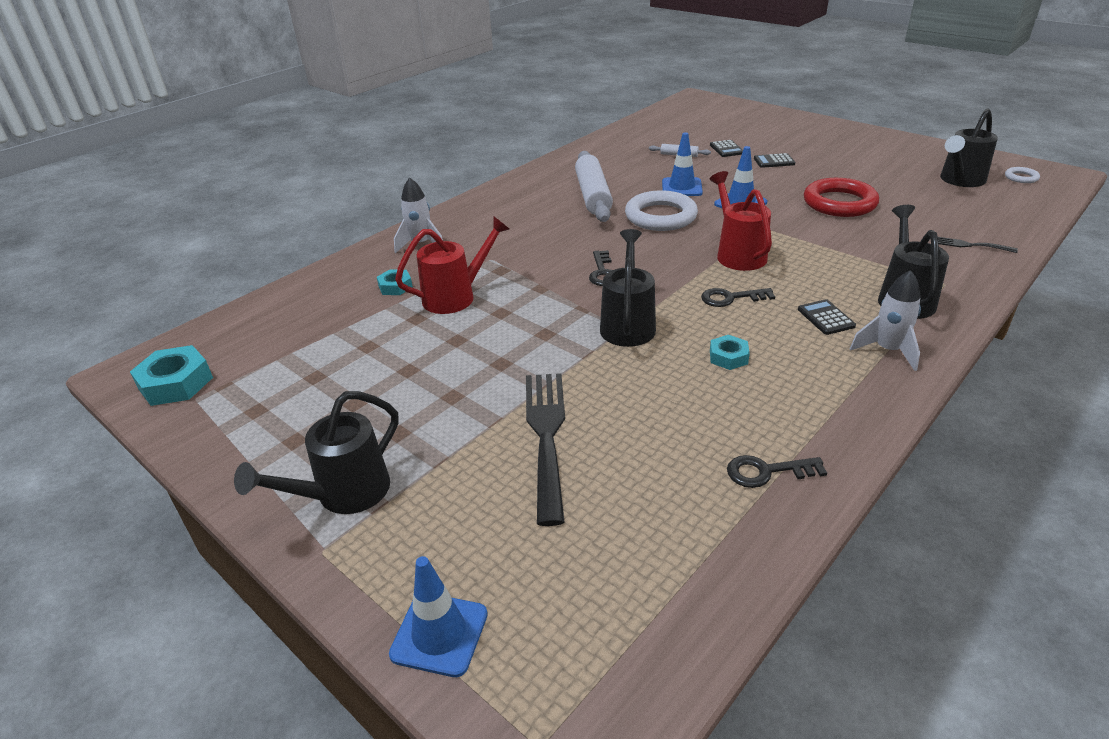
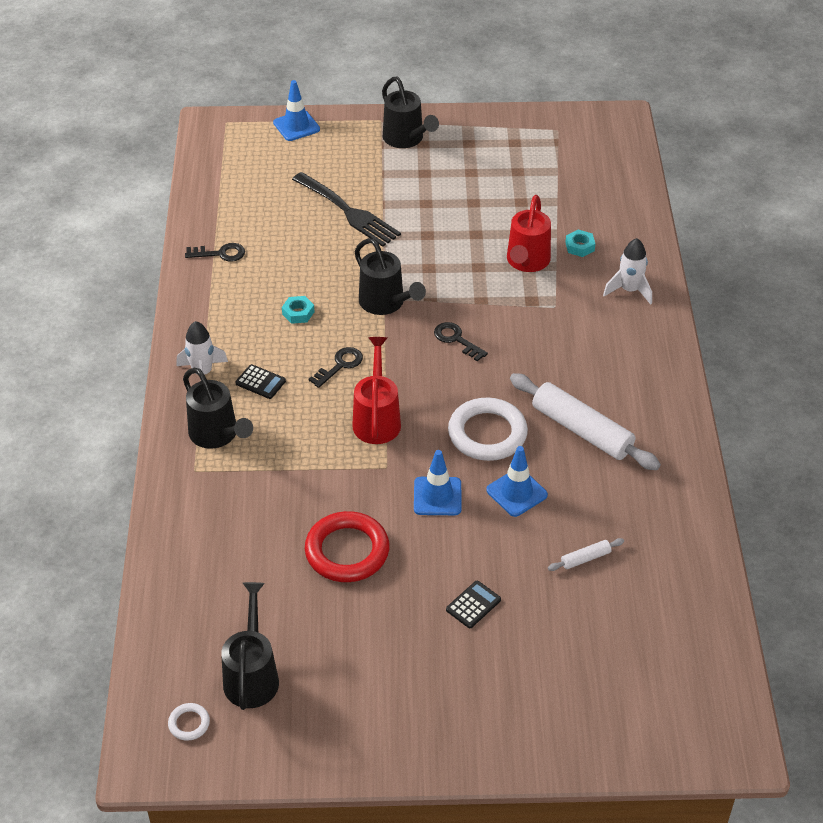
camera: 135 degrees right, 10 degrees up
turquoise nut [130,345,213,406] -> none
black watering can [234,391,399,514] -> black watering can turned 150 degrees clockwise [382,77,439,148]
red watering can [709,171,772,271] -> red watering can turned 120 degrees counterclockwise [352,337,401,444]
black calculator [710,140,743,157] -> none
black key [727,455,827,488] -> black key turned 45 degrees clockwise [185,243,245,262]
black fork [938,237,1018,253] -> none

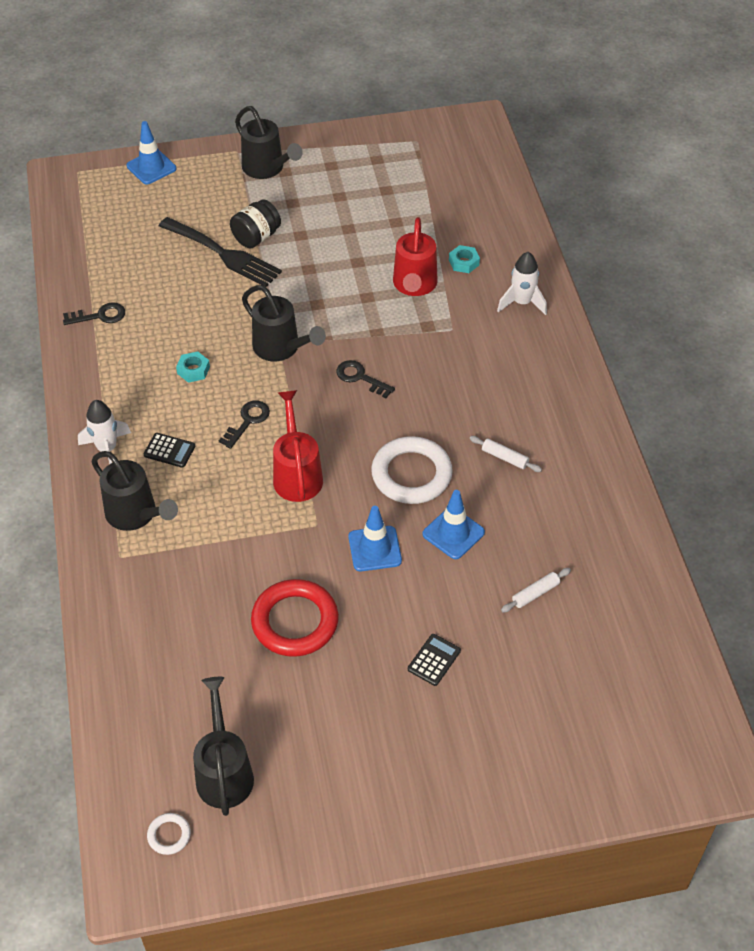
camera: 10 degrees left, 5 degrees up
white rolling pin [510,373,661,470] -> white rolling pin [470,436,542,472], size x0.44
none -> black jar [230,199,281,248]

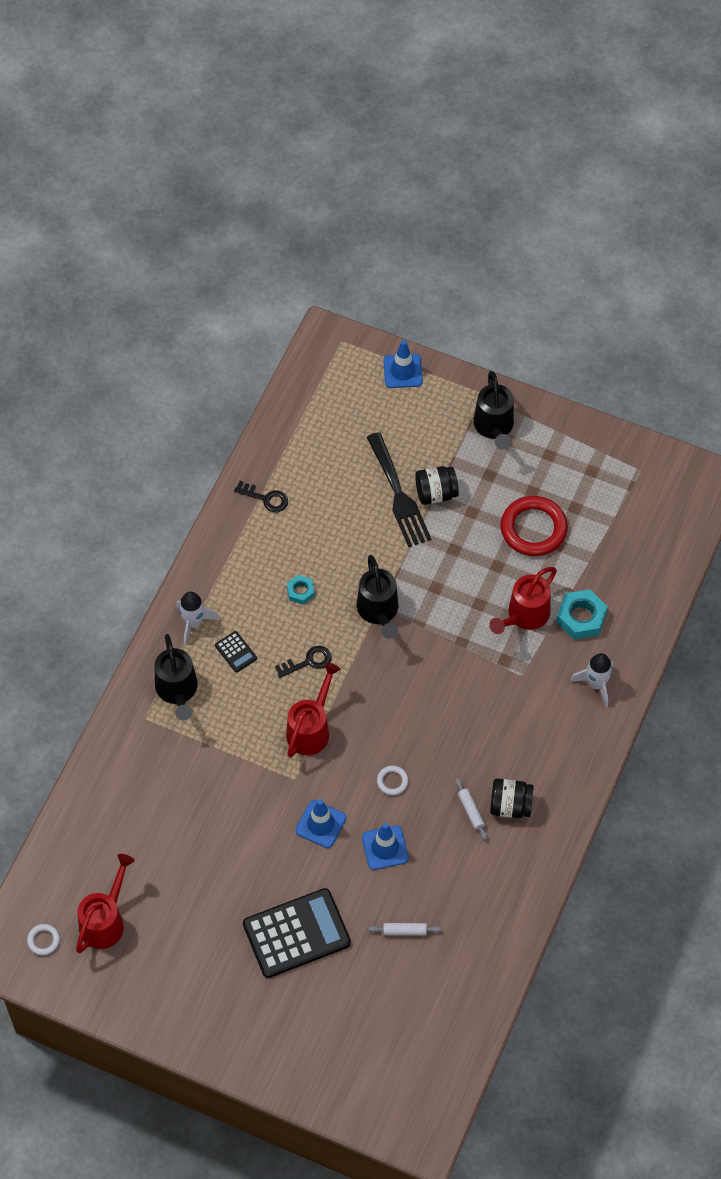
camera: 35 degrees right, 10 degrees up
black watering can [193,677,254,816] -> red watering can [76,854,135,953]
red ring [251,579,339,657] -> red ring moved to [500,496,568,556]
black key [336,360,395,398] -> none
white ring [371,436,453,504] -> white ring [377,766,409,795], size x0.45
black calculator [408,634,461,686] -> black calculator [243,888,351,978], size x2.32
turquoise nut [449,245,480,273] -> turquoise nut [557,589,608,640], size x1.72
none -> black jar [490,779,534,818]

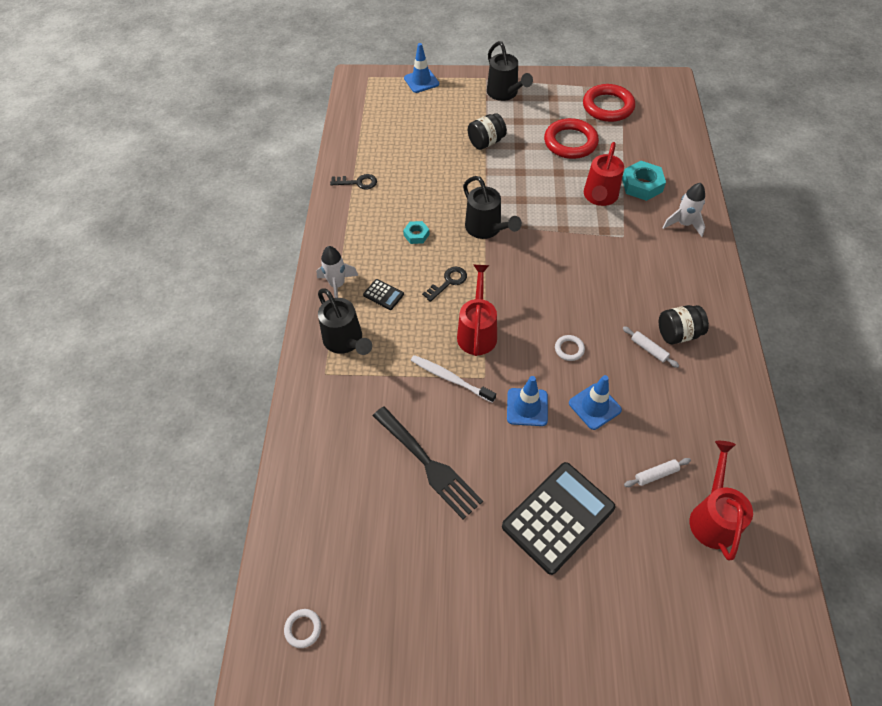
camera: 20 degrees left, 5 degrees down
red watering can [76,854,135,953] -> red watering can moved to [690,441,753,561]
black fork [367,432,431,547] -> black fork moved to [373,406,483,519]
none -> white toothbrush [411,355,496,403]
none -> red ring [583,84,635,122]

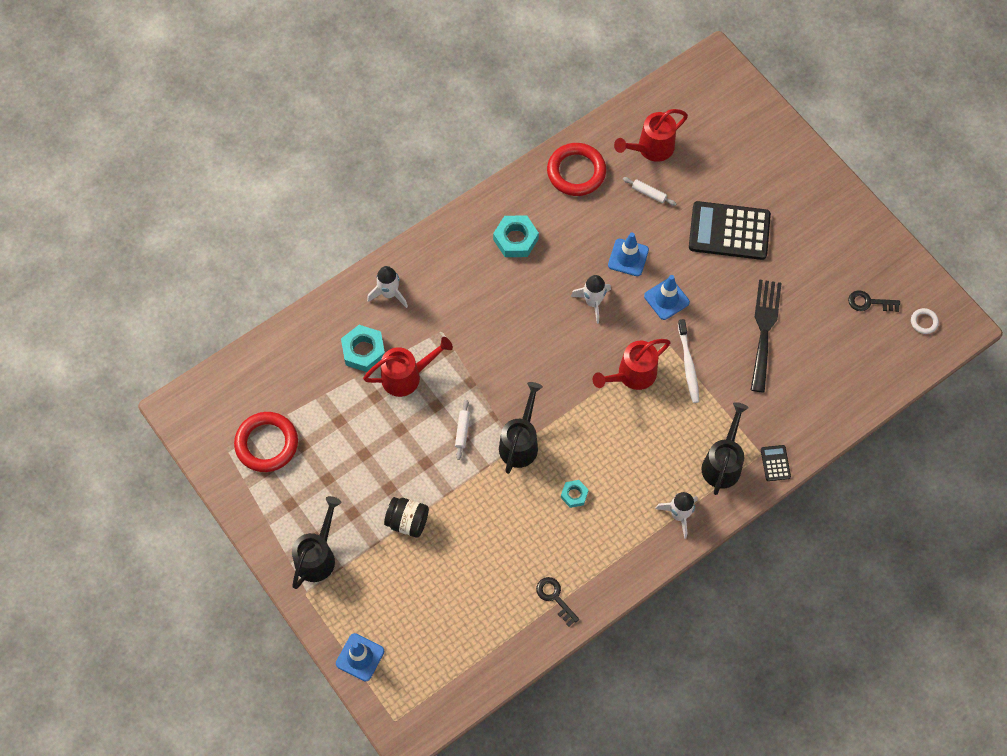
camera: 130 degrees left, 10 degrees up
black calculator [363,279,404,310] -> black calculator moved to [761,445,791,481]
black key [422,267,467,302] -> black key moved to [848,291,900,312]
red ring [544,118,599,159] -> red ring moved to [547,143,606,196]
white ring [555,335,585,361] -> white rocket [571,275,611,324]
white rolling pin [623,326,679,368] -> white rolling pin moved to [455,400,470,460]
black jar [659,305,709,344] -> turquoise nut [493,215,539,257]

